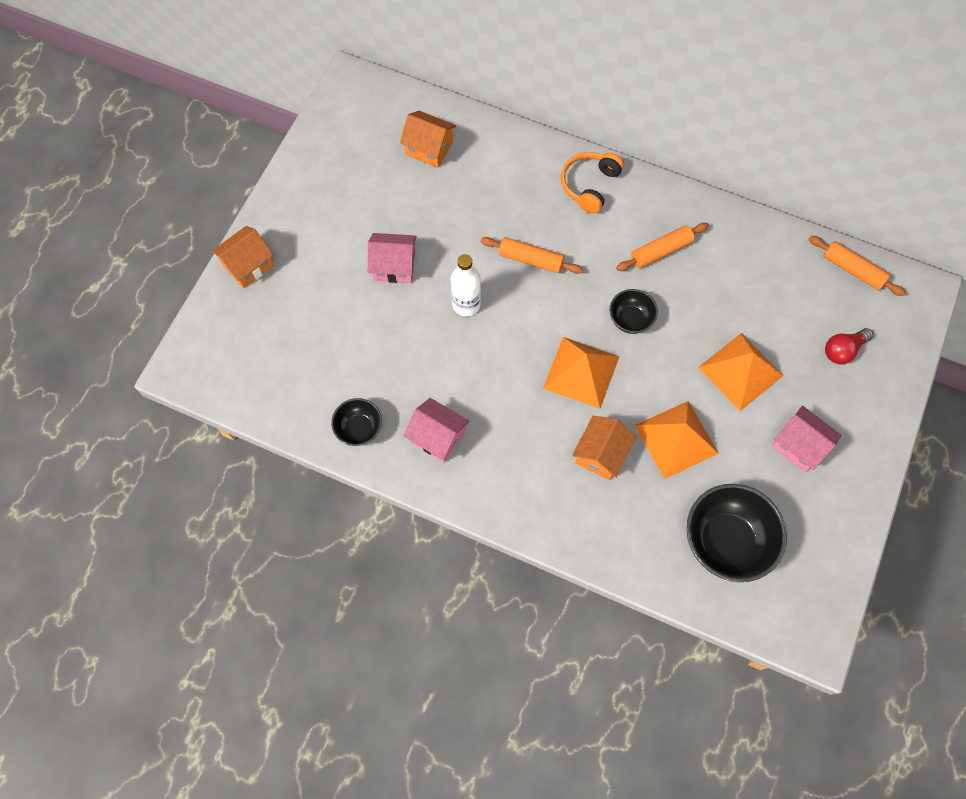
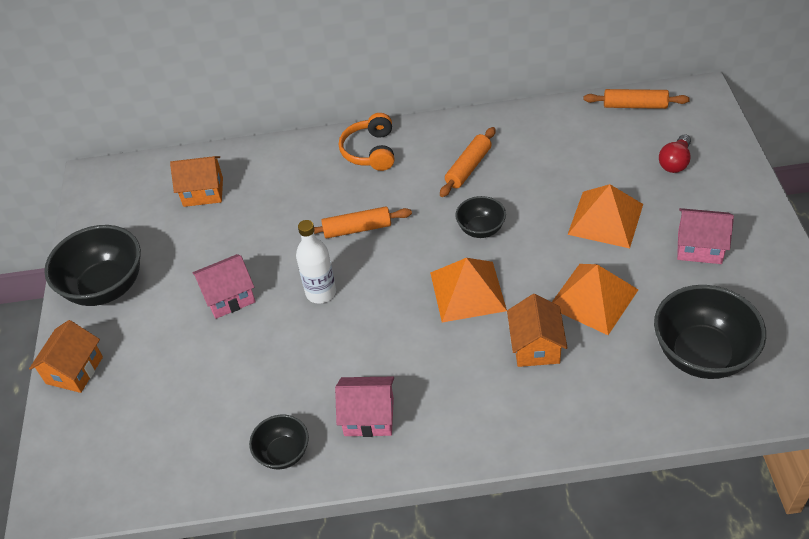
camera: 25 degrees left, 20 degrees down
none -> black bowl [44,225,141,306]

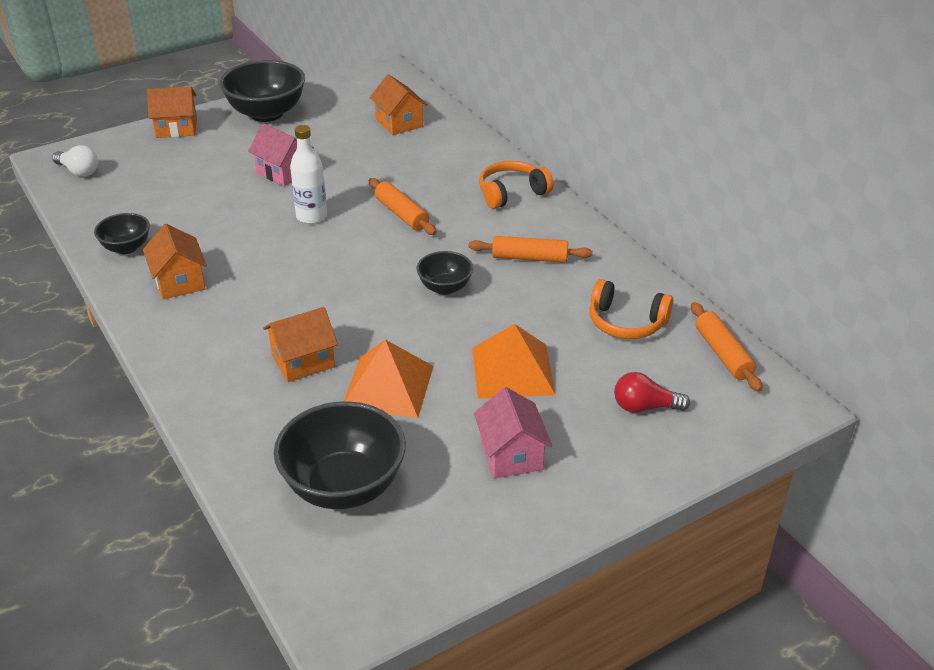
camera: 60 degrees right, 10 degrees down
pink house [335,377,394,437] -> orange house [143,224,207,299]
orange pyramid [430,258,507,322] -> none
none -> white light bulb [52,145,98,177]
none -> orange headphones [589,279,673,339]

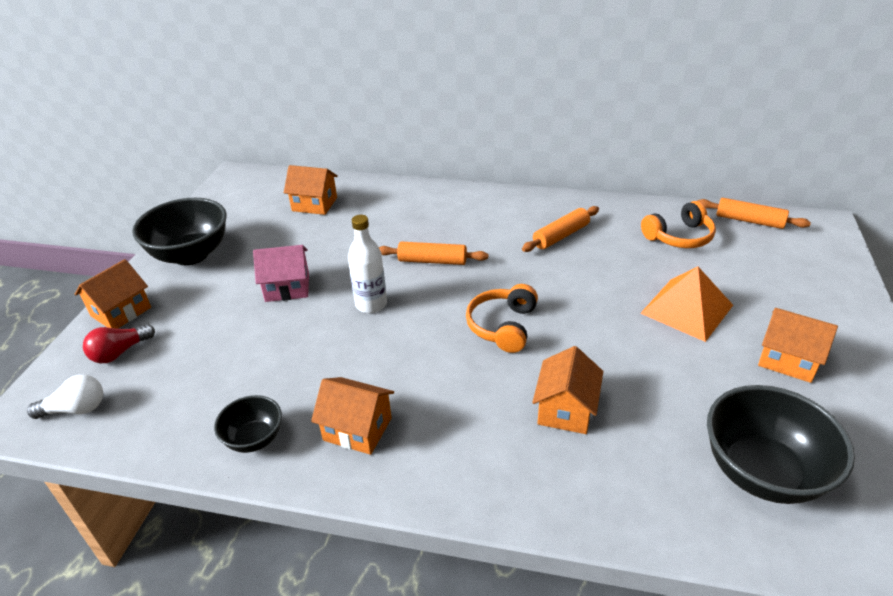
camera: 45 degrees left, 0 degrees up
orange pyramid [343,340,434,418] -> none
black bowl [416,251,473,295] -> none
pink house [474,387,552,479] -> orange house [758,308,838,383]
orange headphones [479,161,553,209] -> orange headphones moved to [466,284,538,353]
red light bulb [614,372,690,413] -> red light bulb moved to [83,324,155,363]

